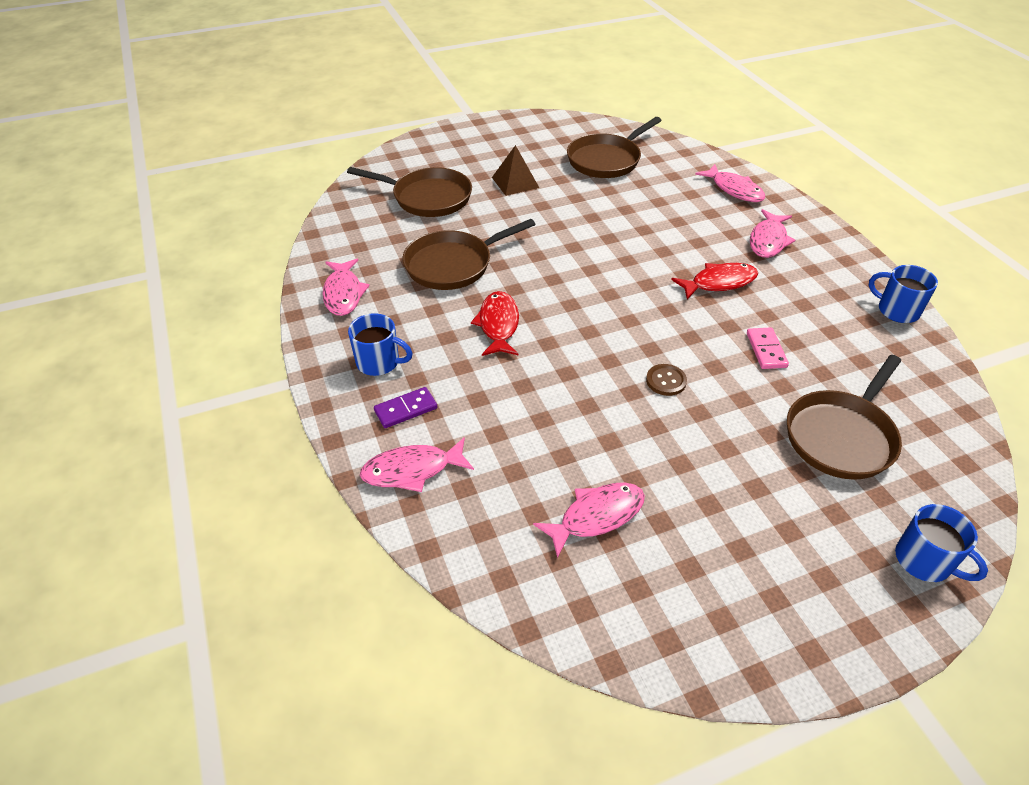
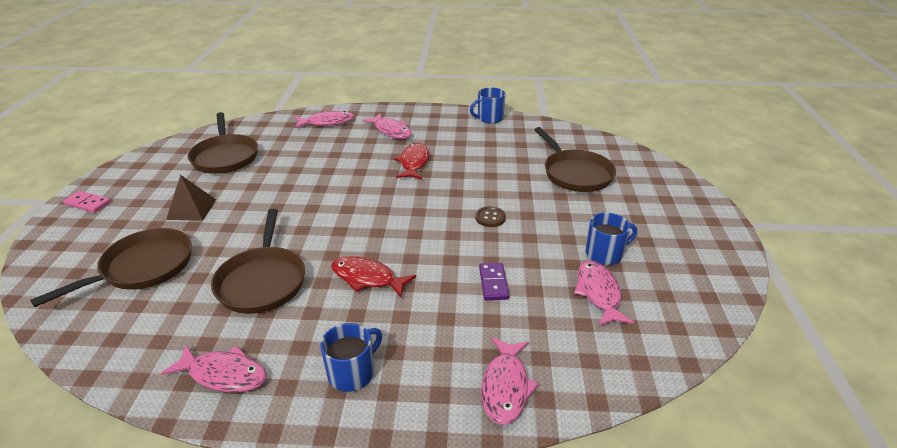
camera: 65 degrees left, 10 degrees down
purple domino [374,387,437,428] -> purple domino moved to [479,263,510,300]
pink domino [747,327,789,369] -> pink domino moved to [63,191,111,213]
blue mug [895,504,988,582] -> blue mug moved to [586,213,637,265]

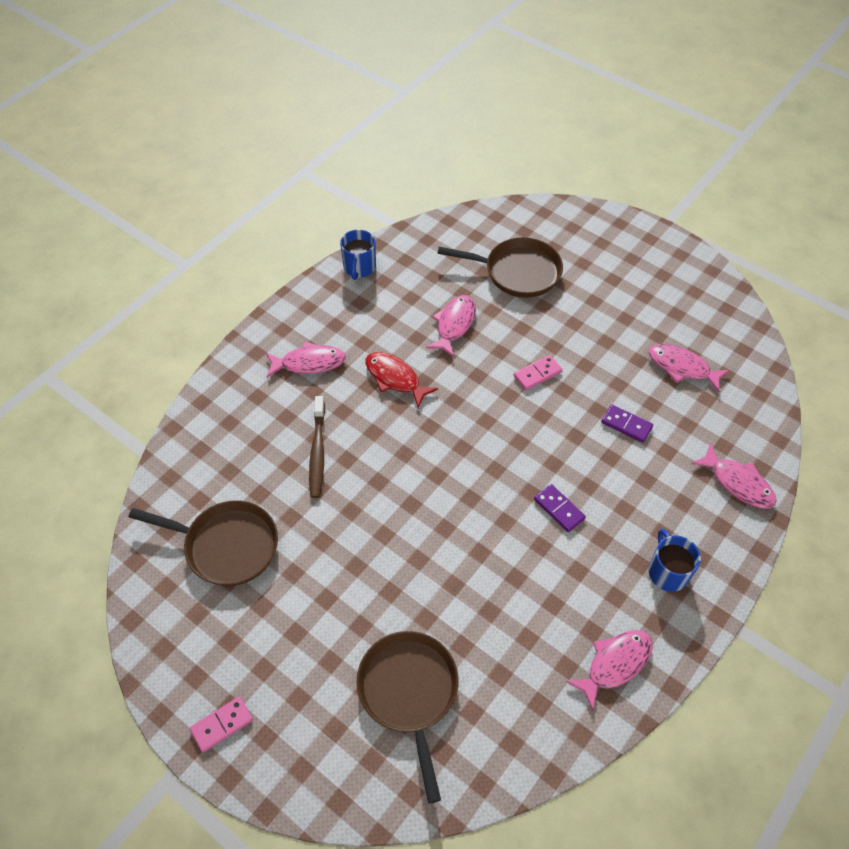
camera: 55 degrees left, 20 degrees up
brown pyramid [166,175,216,221] -> none
brown pan [211,209,305,314] -> none
pink fish [295,111,354,128] -> pink fish moved to [426,295,476,357]
red fish [331,256,416,298] -> purple domino [534,484,586,532]
brown button [475,206,506,227] -> pink domino [514,355,562,390]
blue mug [586,213,637,265] -> none
none -> brown toothbrush [309,396,325,498]

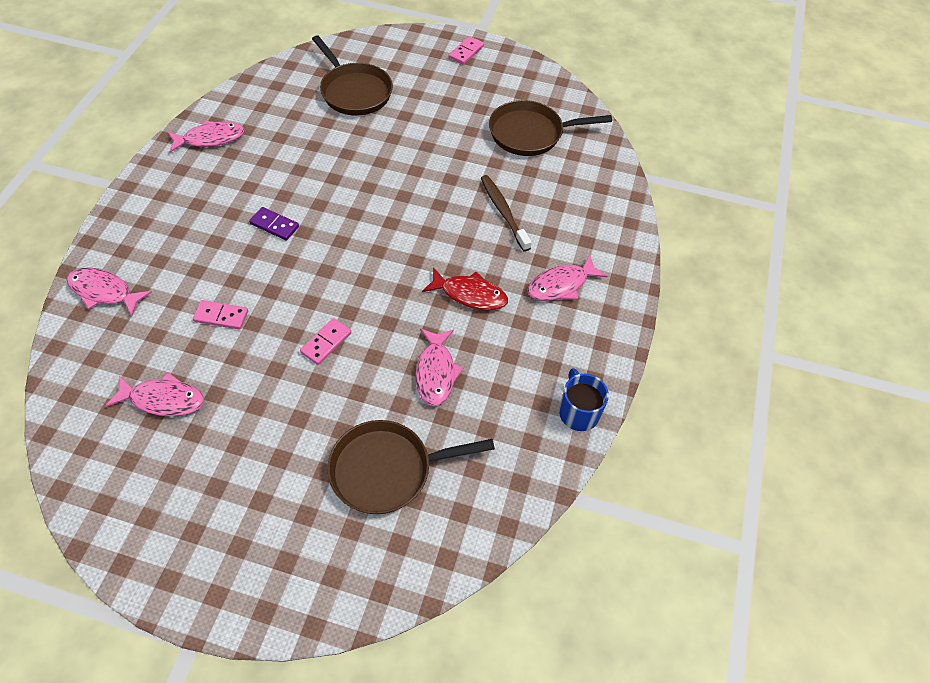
camera: 155 degrees right, 0 degrees up
pink fish [566,630,653,711] -> pink fish turned 135 degrees counterclockwise [167,120,244,152]
purple domino [601,405,653,443] -> pink domino [193,300,248,330]
blue mug [649,529,701,592] -> none

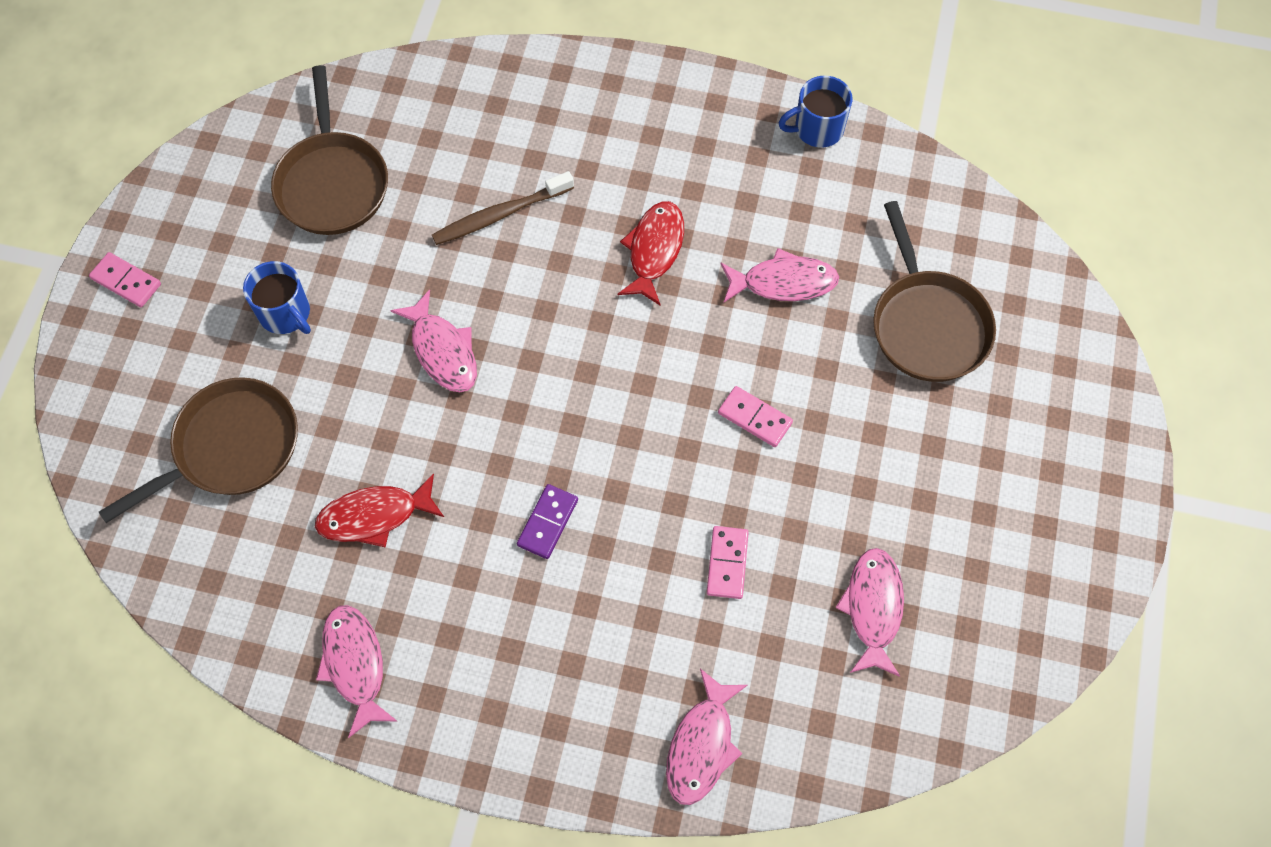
camera: 90 degrees left, 10 degrees up
pink fish [527,255,607,301] -> pink fish moved to [390,290,477,392]
none -> blue mug [243,261,311,334]
none -> red fish [315,473,444,548]

